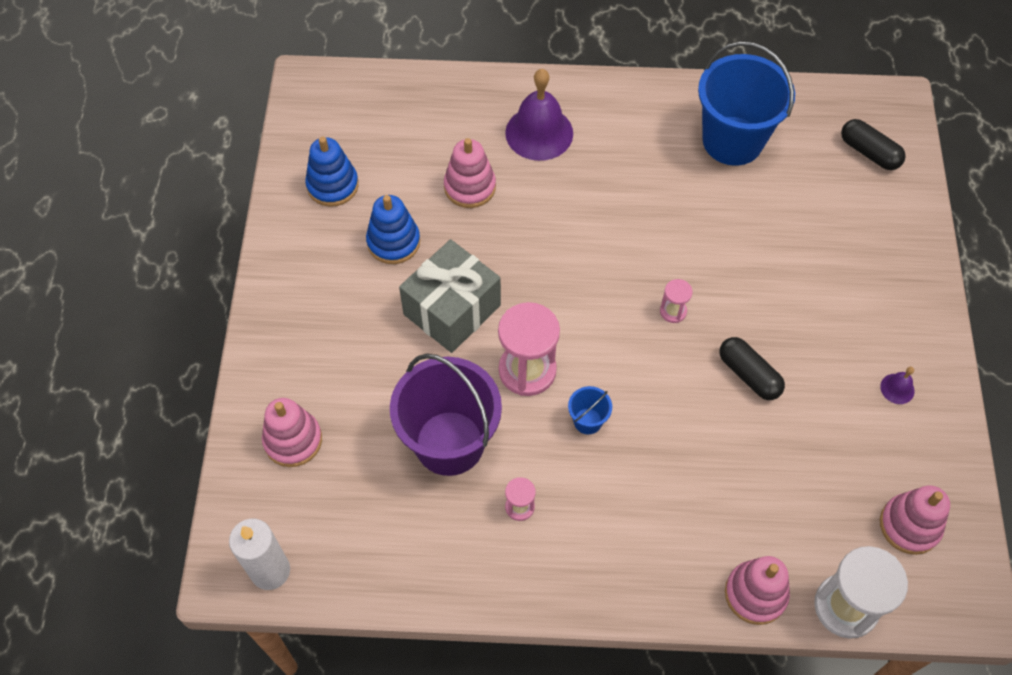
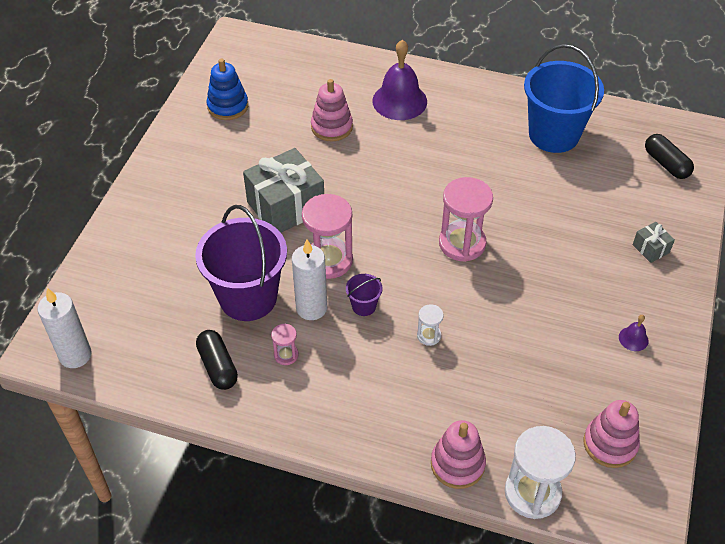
camera: 15 degrees right, 10 degrees down
pink stacking toy [262,398,322,467] -> none
blue stacking toy [366,195,420,264] -> none
blue bucket [568,386,612,435] -> purple bucket [346,274,383,316]
pink hourglass [660,279,693,323] -> pink hourglass [439,177,493,262], size x2.08
black capsule [720,337,785,400] -> black capsule moved to [196,330,238,390]
none -> white candle [292,239,327,320]
none -> white hourglass [417,304,444,346]
none -> grey gift [633,222,675,263]

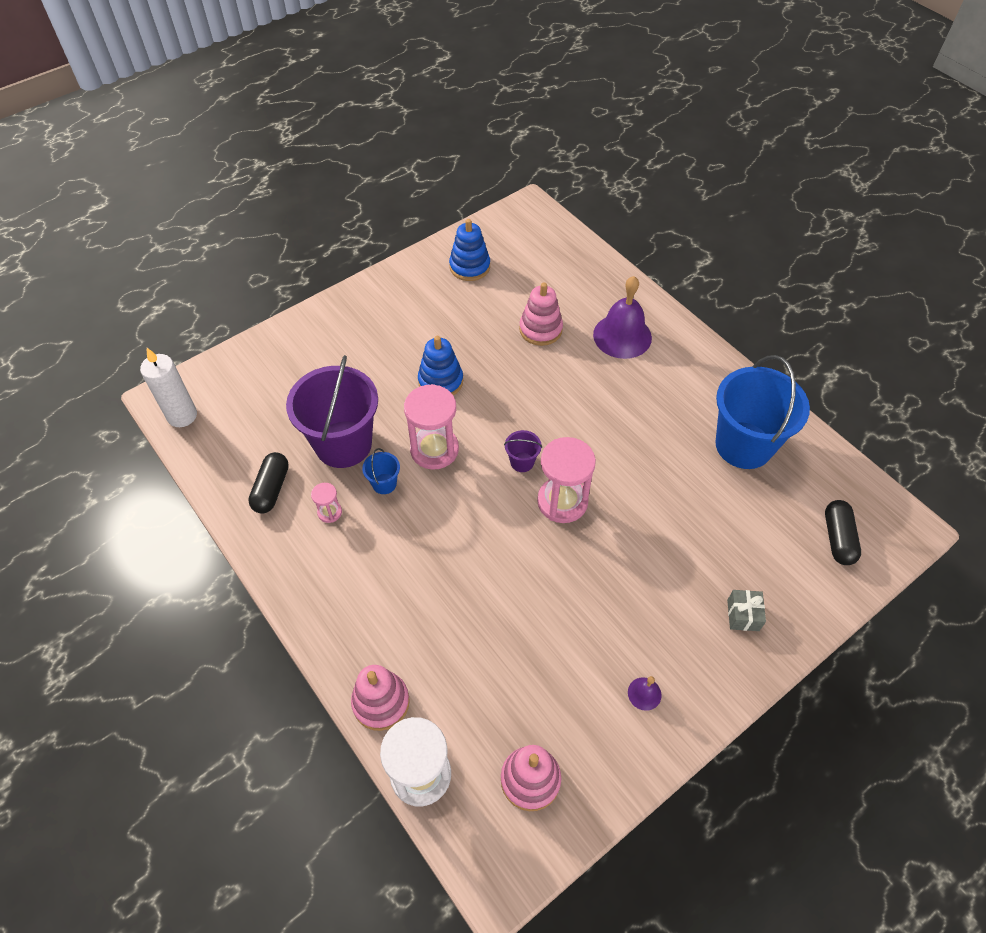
camera: 35 degrees right, 5 degrees up
grey gift [243,148,324,233] -> blue stacking toy [418,336,463,395]
white candle [292,239,327,320] -> blue bucket [362,448,400,494]
purple bucket [346,274,383,316] -> purple bucket moved to [504,430,542,472]
white hourglass [417,304,444,346] -> none

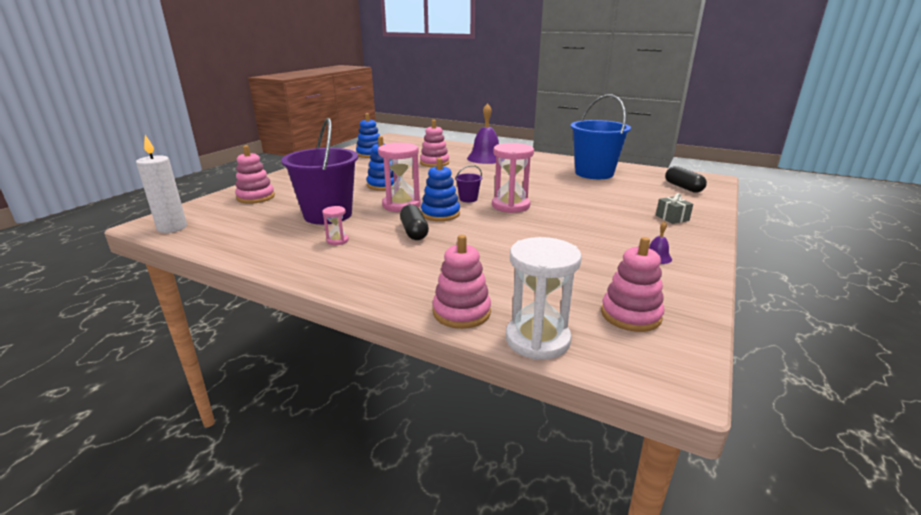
camera: 25 degrees left, 30 degrees down
black capsule [248,452,289,514] -> black capsule moved to [400,204,429,240]
blue bucket [362,448,400,494] -> none
none -> pink stacking toy [235,145,275,204]
none -> blue stacking toy [421,158,460,221]

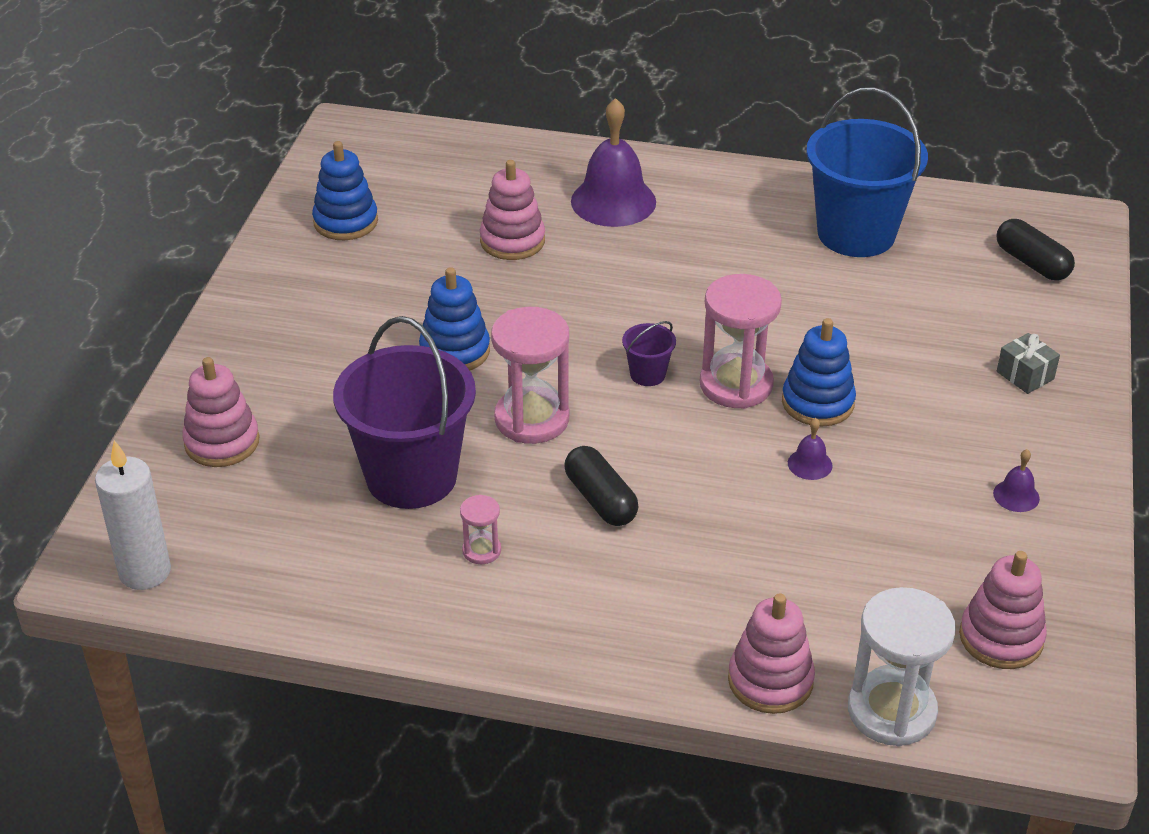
camera: 15 degrees left, 15 degrees up
blue stacking toy [421,158,460,221] -> blue stacking toy moved to [782,318,856,427]
none -> purple bell [788,418,833,480]

